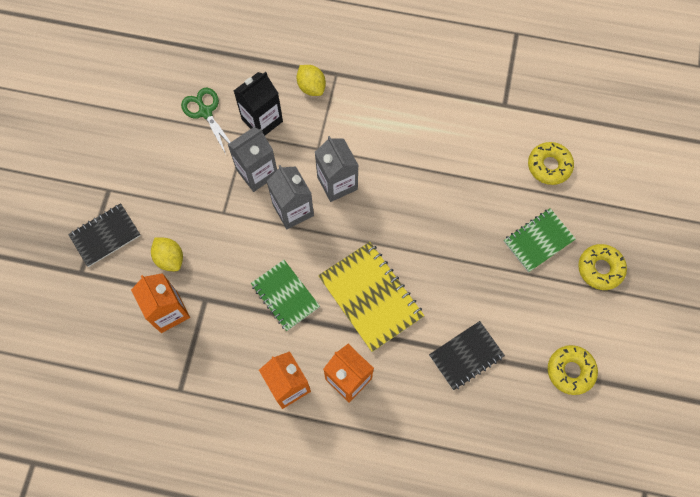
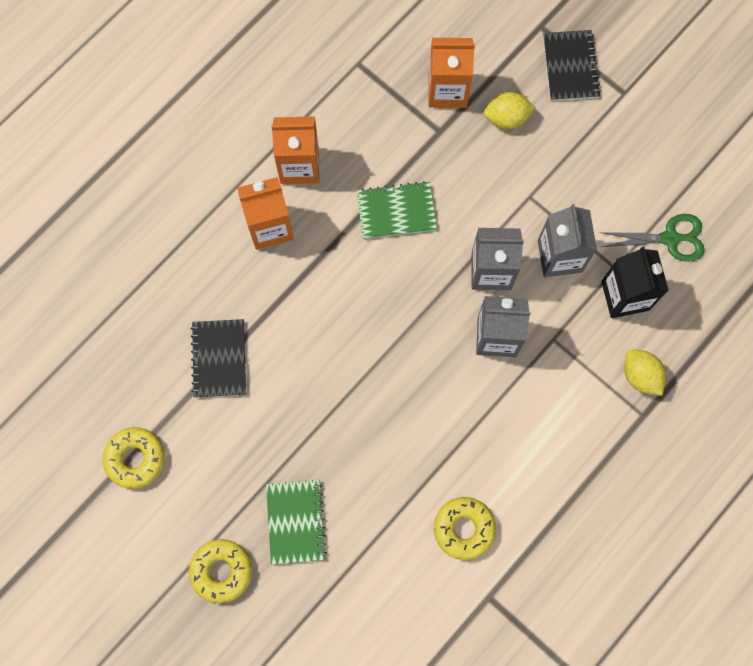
camera: 120 degrees right, 5 degrees up
yellow lemon [296,65,326,96] -> yellow lemon turned 60 degrees clockwise [624,349,666,396]
yellow notebook [318,242,424,352] -> none
yellow donut [528,142,574,185] -> yellow donut moved to [434,497,496,560]

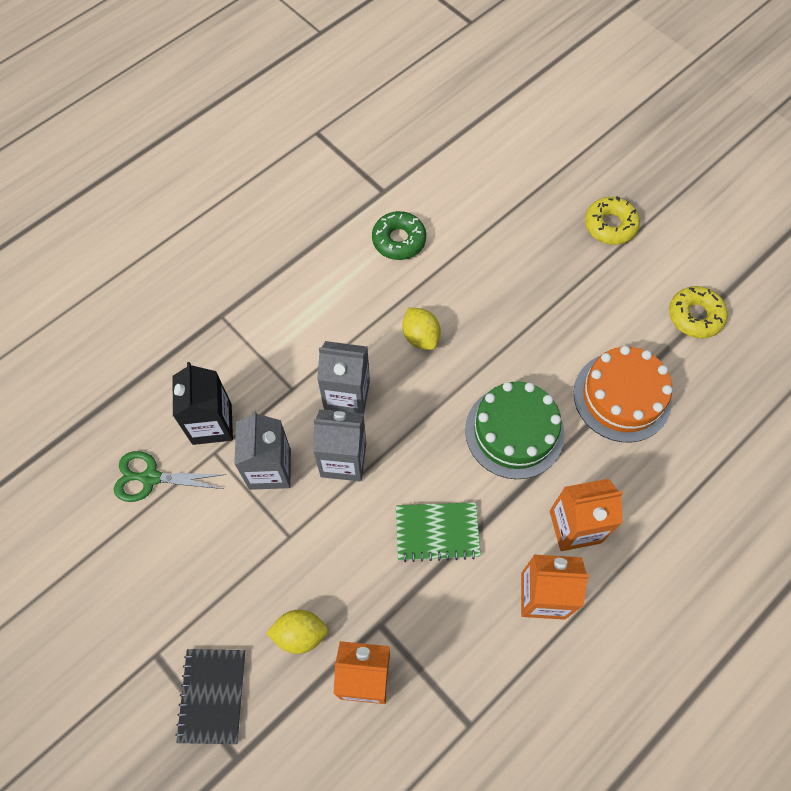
camera: 175 degrees left, 10 degrees down
black notebook [191,319,246,398] -> orange cake [574,346,673,442]
green notebook [266,480,327,565] -> none
yellow donut [434,497,496,560] -> green donut [372,211,426,260]
yellow lemon [624,349,666,396] -> yellow lemon moved to [402,308,441,350]
none -> green cake [465,381,564,479]

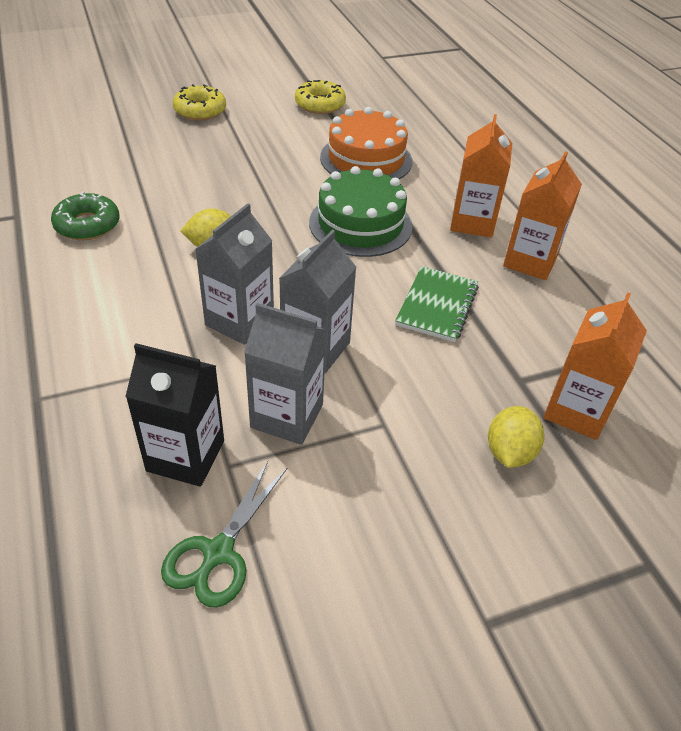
camera: 70 degrees left, 20 degrees down
black notebook [175,649,245,744] -> none

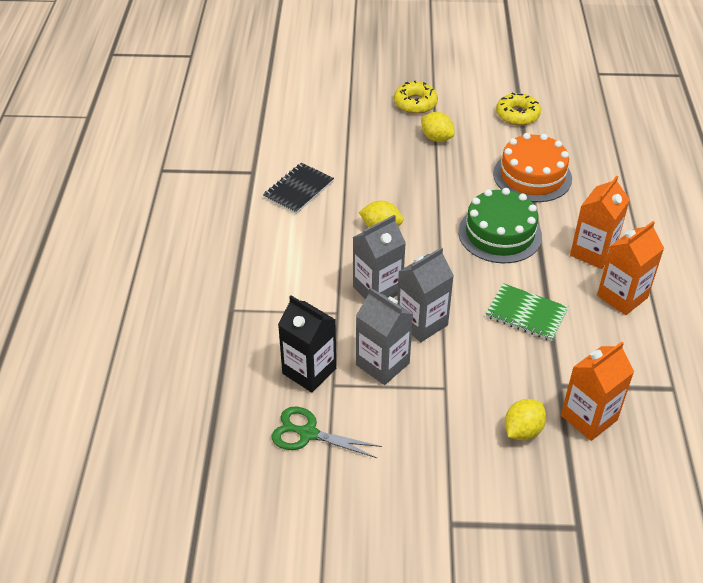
camera: 25 degrees right, 0 degrees up
green donut [51,192,120,240] -> black notebook [263,163,334,214]
green scissors [161,461,287,608] -> green scissors turned 60 degrees clockwise [272,407,382,458]
green notebook [395,266,479,342] -> green notebook turned 75 degrees clockwise [486,283,569,341]
none -> yellow lemon [421,112,455,142]

